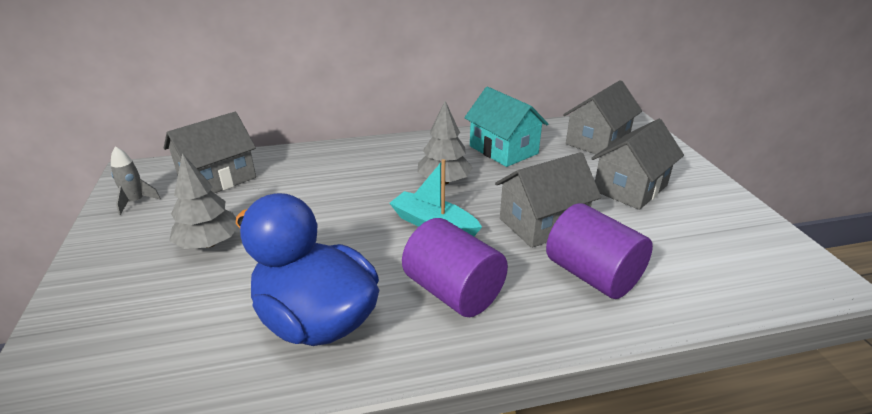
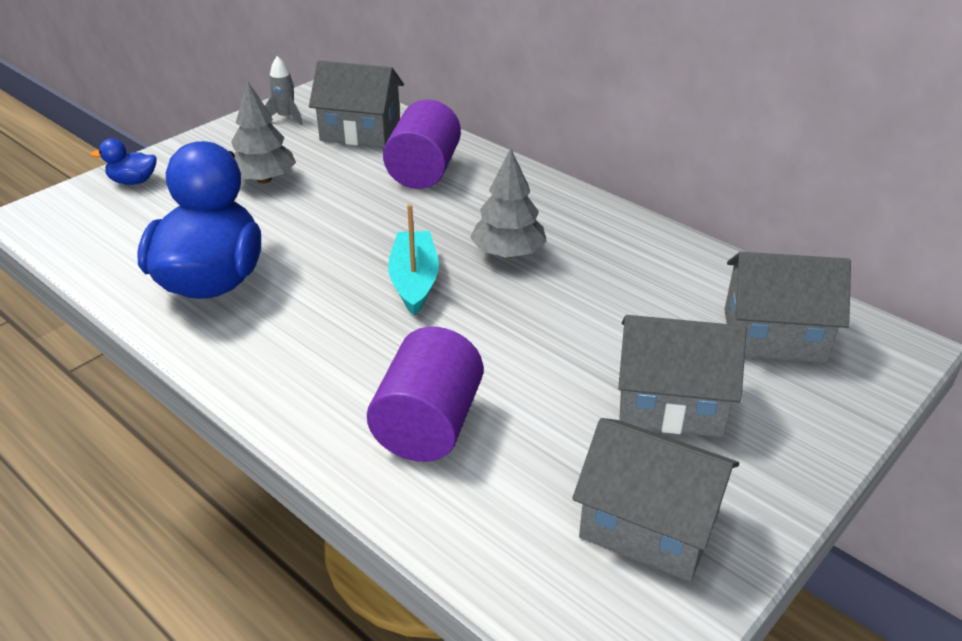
camera: 55 degrees right, 5 degrees up
purple cylinder [402,218,508,317] -> purple cylinder moved to [383,100,461,189]
turquoise house [464,87,548,167] -> none
grey house [495,152,601,248] -> grey house moved to [572,418,739,582]
none -> blue duck [91,138,156,185]

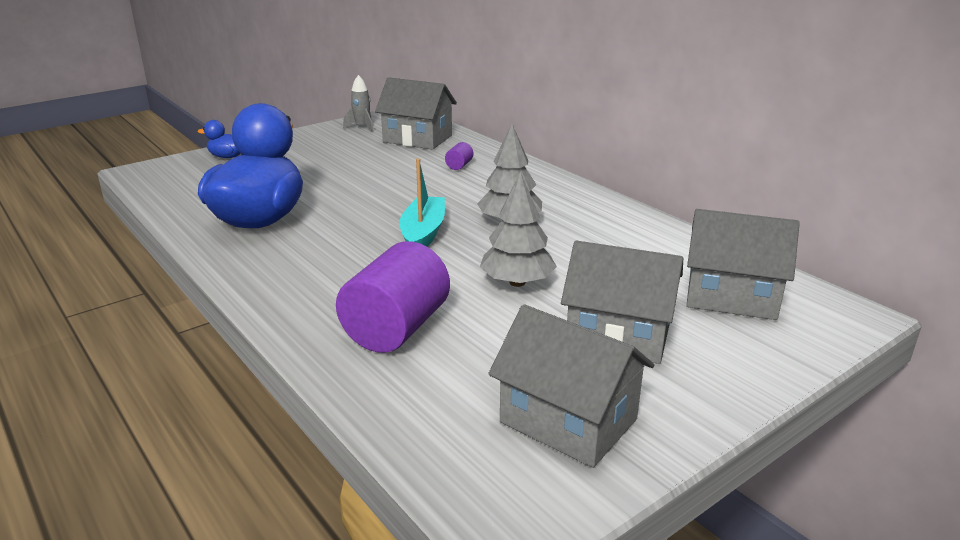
camera: 10 degrees right, 10 degrees down
grey tree [231,81,296,183] -> grey tree moved to [480,172,557,287]
purple cylinder [383,100,461,189] -> purple cylinder [445,142,473,170], size x0.41

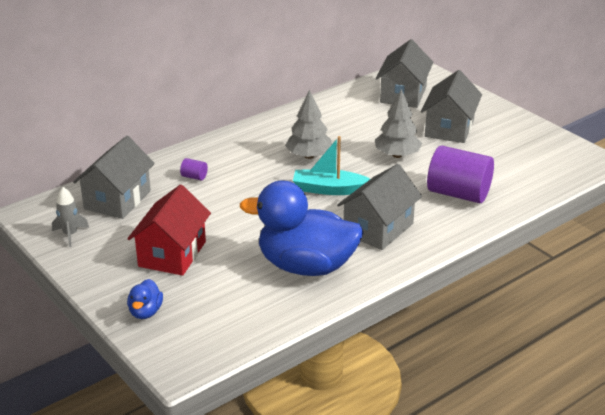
camera: 90 degrees left, 5 degrees up
grey house [488,304,654,468] -> grey house moved to [337,164,422,250]
none -> red house [127,185,211,276]

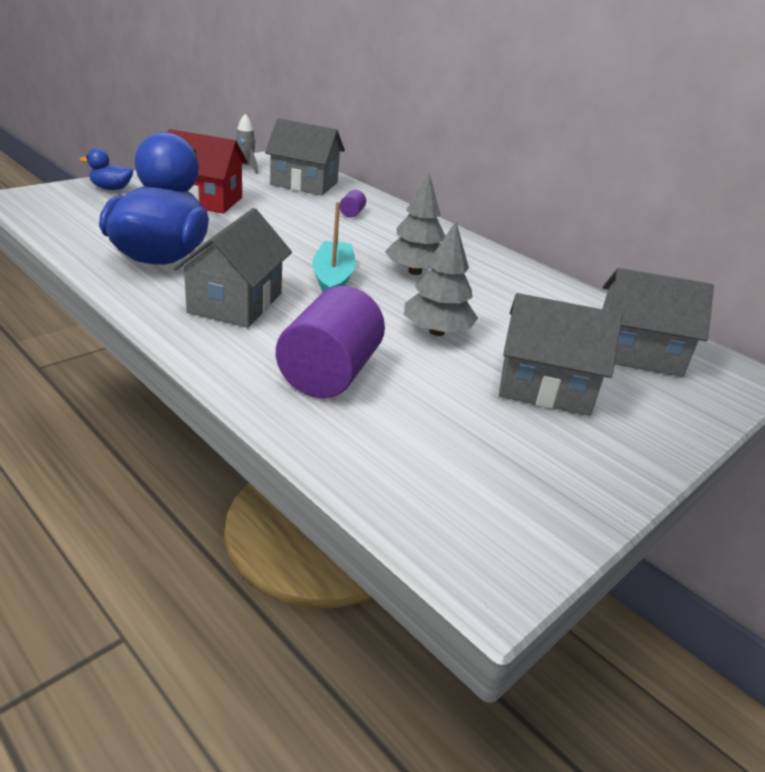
camera: 80 degrees right, 0 degrees up
grey house [337,164,422,250] -> grey house turned 75 degrees clockwise [173,208,292,328]

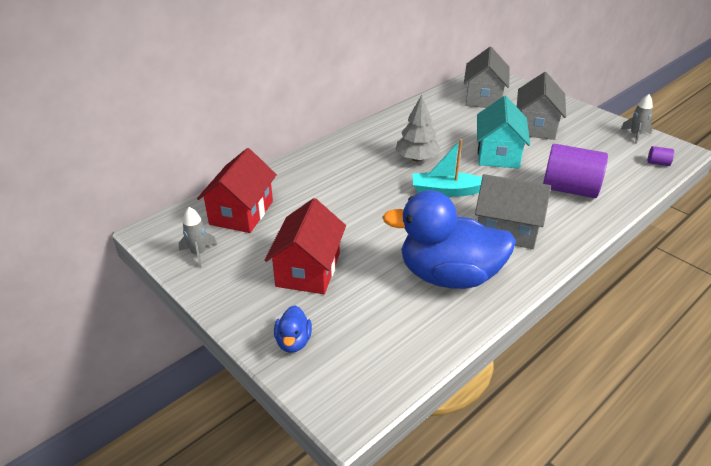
camera: 85 degrees left, 5 degrees up
grey house [265,118,345,196] -> red house [197,148,277,233]
purple cylinder [340,190,366,217] -> purple cylinder moved to [648,146,674,166]
grey tree [404,222,478,336] -> turquoise house [477,96,530,169]
none -> grey rocket [620,94,653,144]

